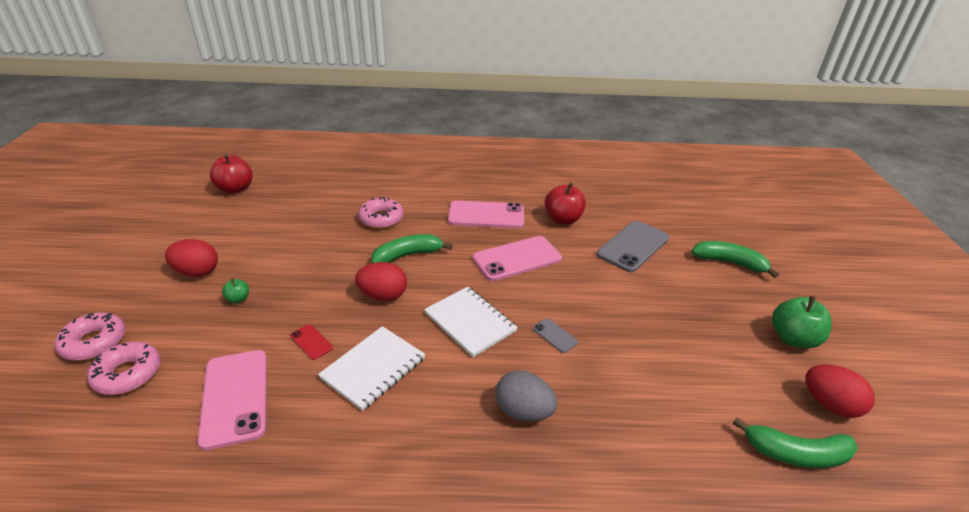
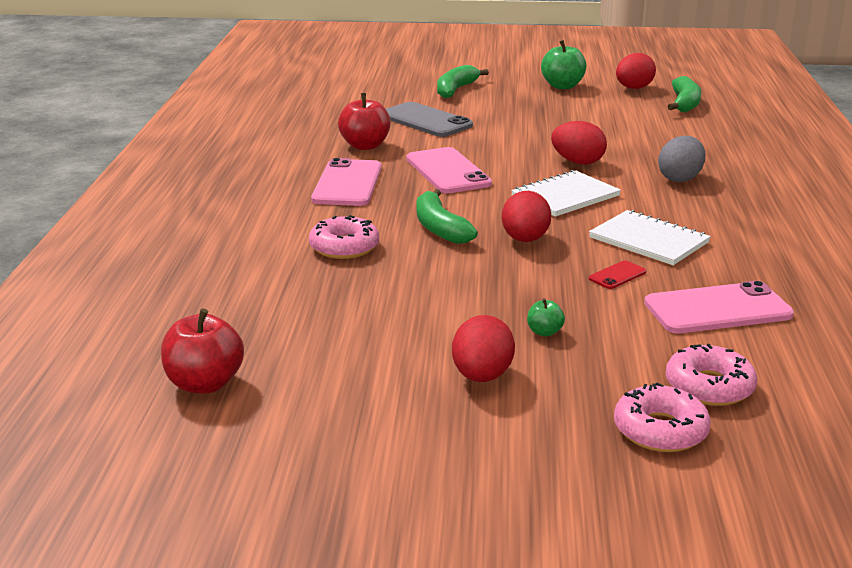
camera: 85 degrees left, 10 degrees down
grey phone [533,318,578,353] -> red egg [551,121,607,165]

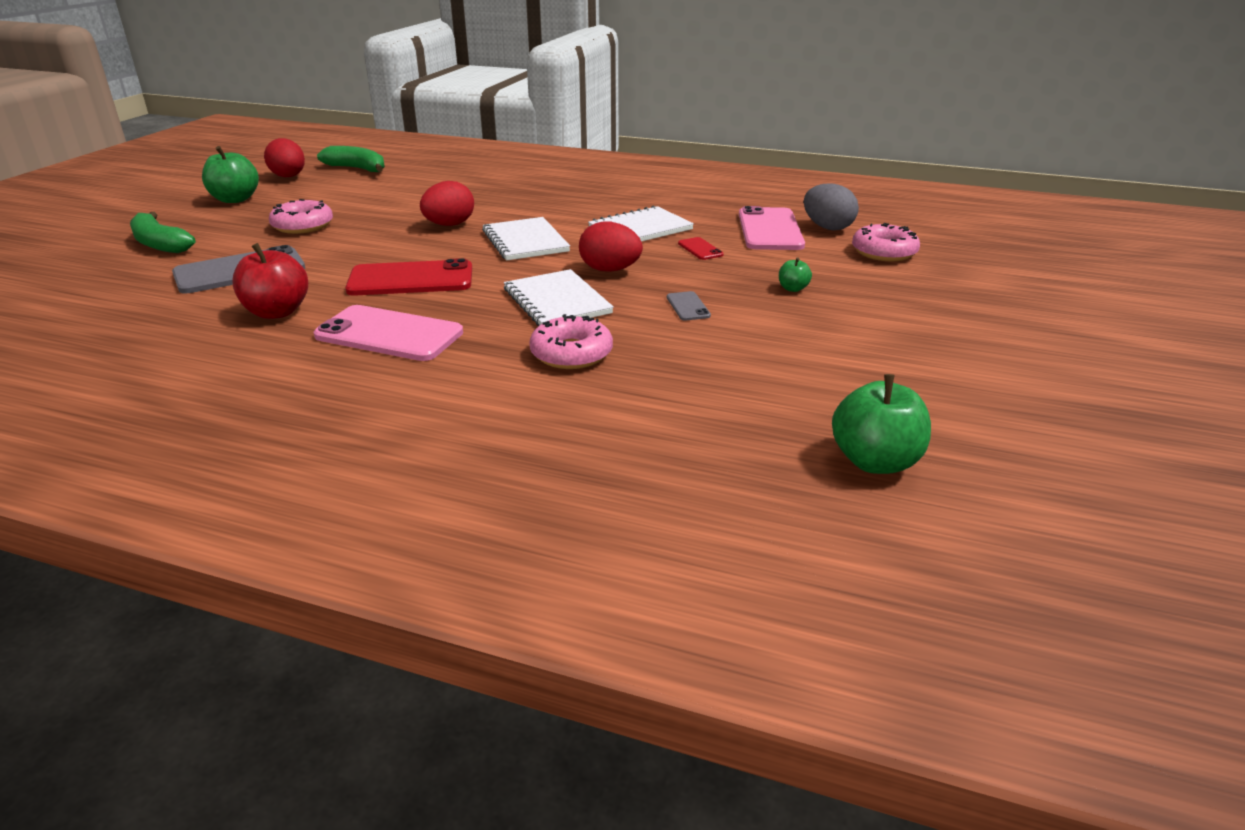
camera: 75 degrees left, 5 degrees up
red apple [161,309,244,393] -> green apple [832,374,931,474]
pink phone [406,147,492,193] -> red phone [345,258,472,296]
green banana [417,189,478,244] -> white notebook [504,269,614,326]
red egg [452,315,515,382] -> none
pink donut [614,382,711,452] -> pink donut moved to [269,199,333,234]
grey egg [658,136,705,182] -> grey egg moved to [804,183,859,231]
none -> grey phone [667,291,711,321]

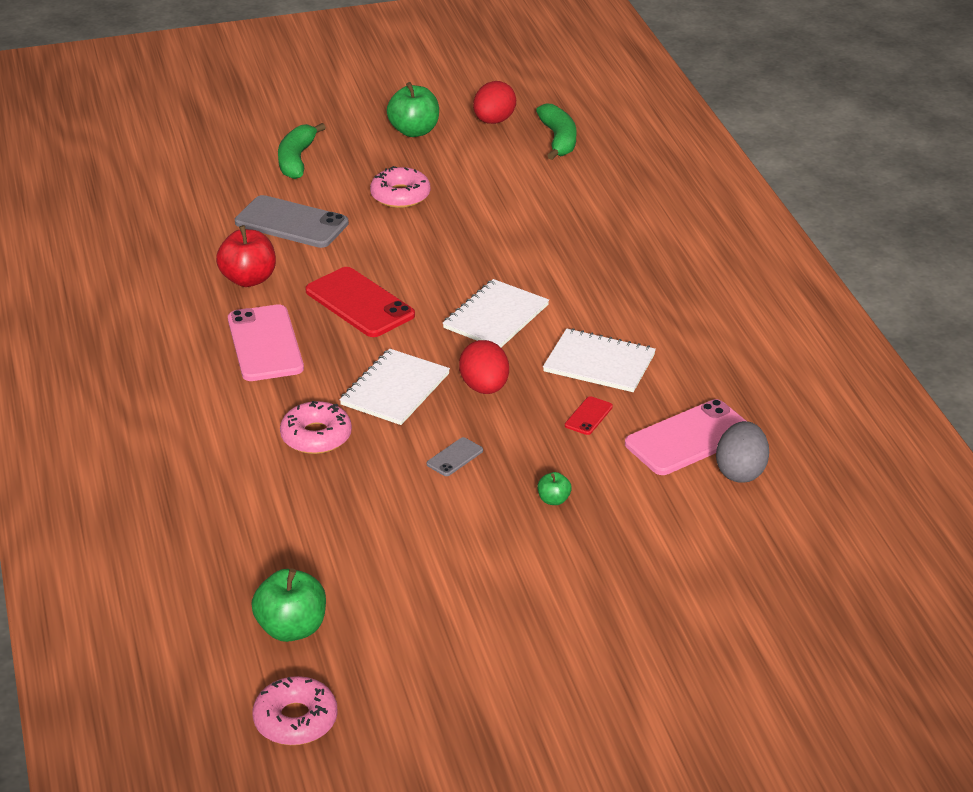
camera: 55 degrees right, 5 degrees up
red egg [420,181,474,226] -> none
pink donut [852,223,920,261] -> pink donut moved to [252,676,337,745]

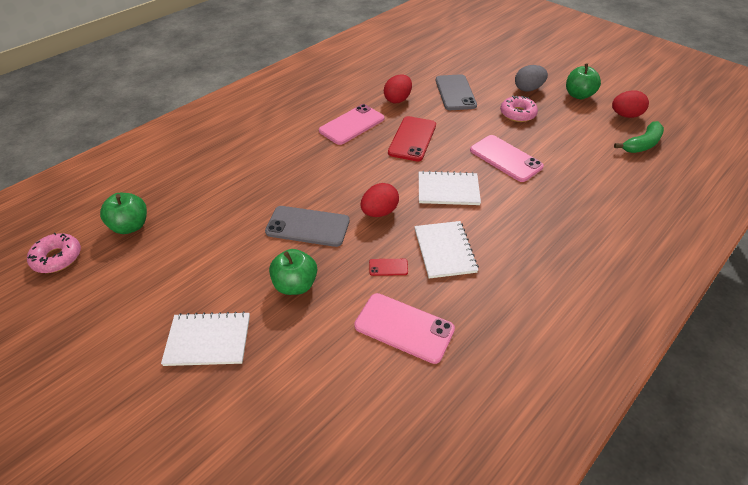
camera: 60 degrees right, 10 degrees up
red apple [216,225,276,287] -> red egg [384,75,412,103]
green banana [278,123,326,179] -> none
pink donut [280,401,352,454] -> none
white notebook [339,349,450,425] -> white notebook moved to [161,311,250,366]
grey phone [427,437,483,476] -> grey phone [265,206,350,247], size x2.20
green apple [537,472,572,505] -> green apple [269,249,317,295], size x2.01
grey egg [716,421,769,483] -> grey egg moved to [515,65,548,91]
none -> pink phone [470,135,544,182]

